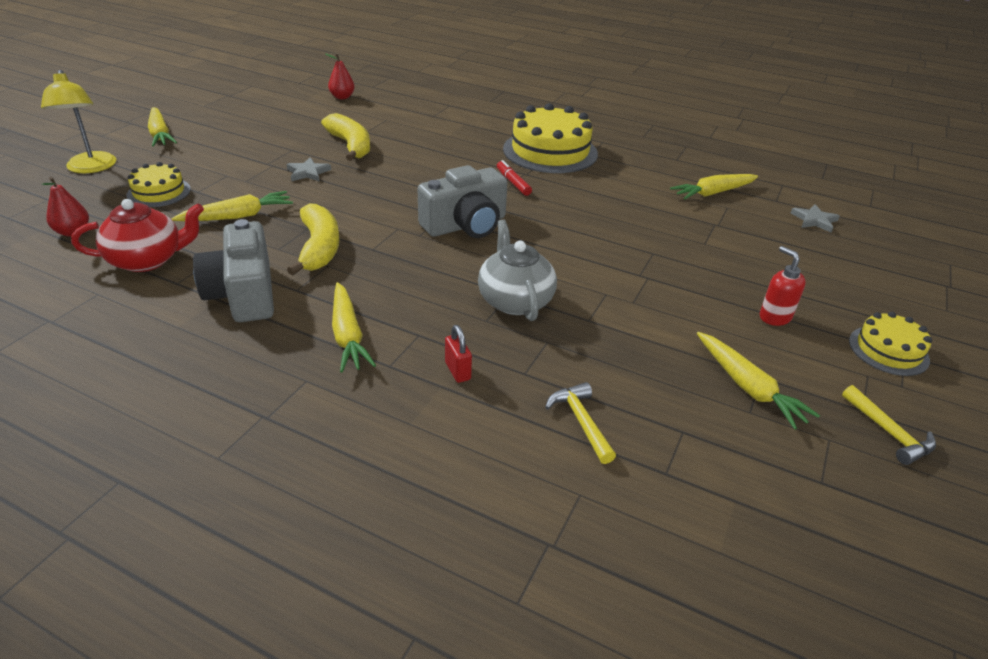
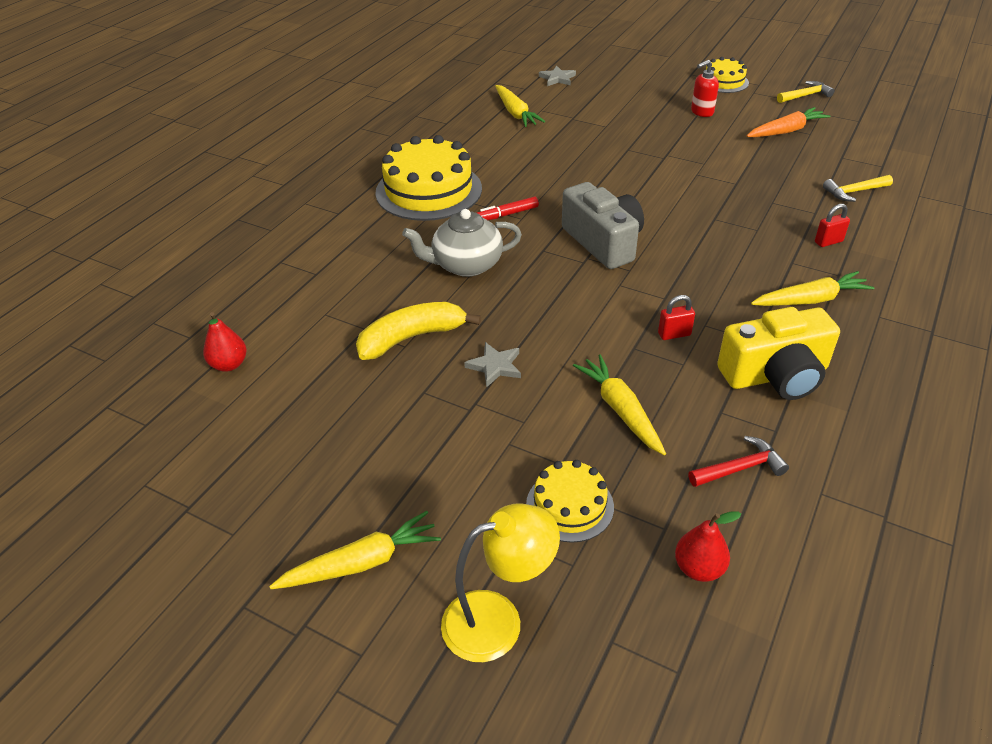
camera: 85 degrees left, 5 degrees up
red teapot [71,199,204,272] -> red hammer [688,436,789,487]
grey camera [193,219,274,322] -> yellow camera [717,307,840,400]
yellow banana [287,203,339,276] -> red padlock [658,295,695,340]
grey teapot [478,220,557,321] -> grey teapot moved to [402,209,522,277]
yellow carrot [697,332,820,430] -> orange carrot [747,107,830,137]

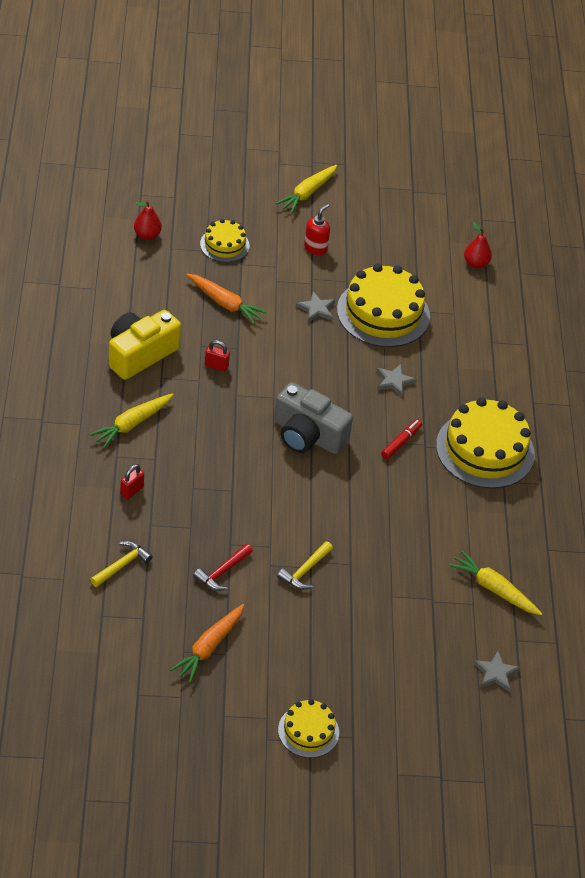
camera: 145 degrees right, 5 degrees up
yellow banana [356,302,481,360] -> yellow cake [337,264,430,347]
grey teapot [402,209,522,277] -> grey star [377,364,417,397]
yellow lamp [441,503,560,662] -> none
yellow carrot [573,355,666,455] -> orange carrot [186,274,267,324]
red padlock [658,295,695,340] -> red padlock turned 60 degrees clockwise [205,340,230,372]
red hammer [688,436,789,487] -> red hammer moved to [193,544,253,591]
red soap dispenser [691,60,719,117] -> red soap dispenser moved to [304,204,330,255]
yellow hammer [777,81,835,103] -> yellow hammer moved to [277,541,333,590]

